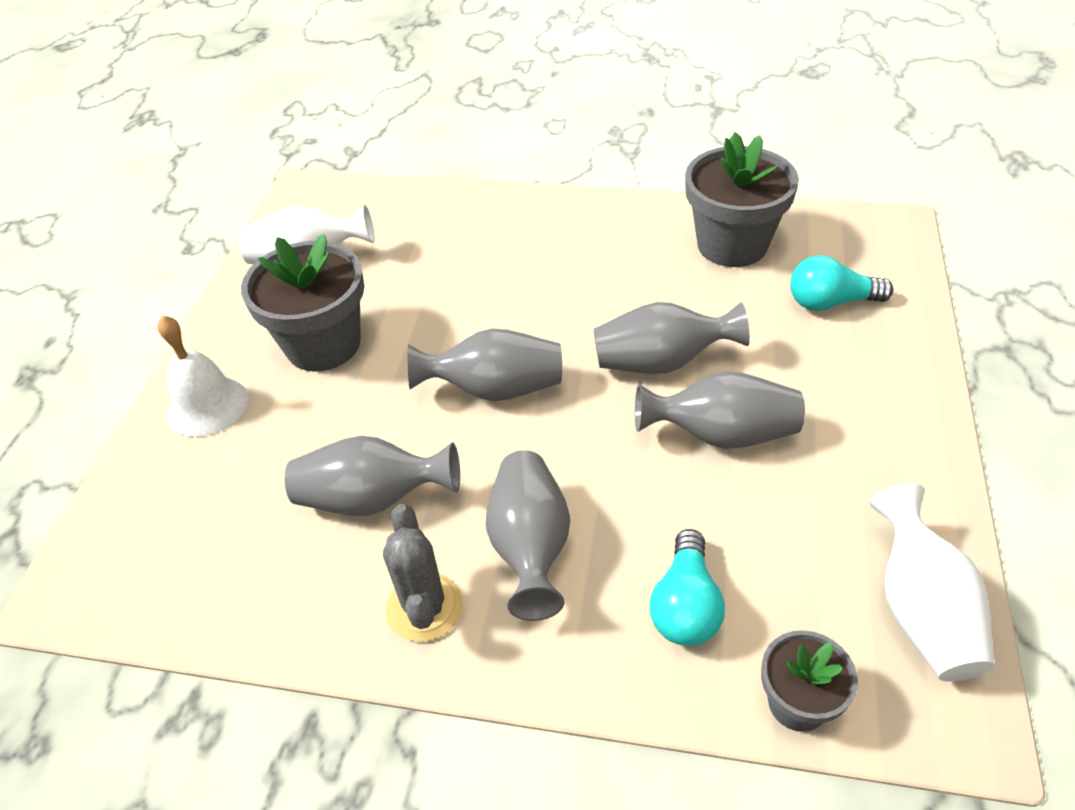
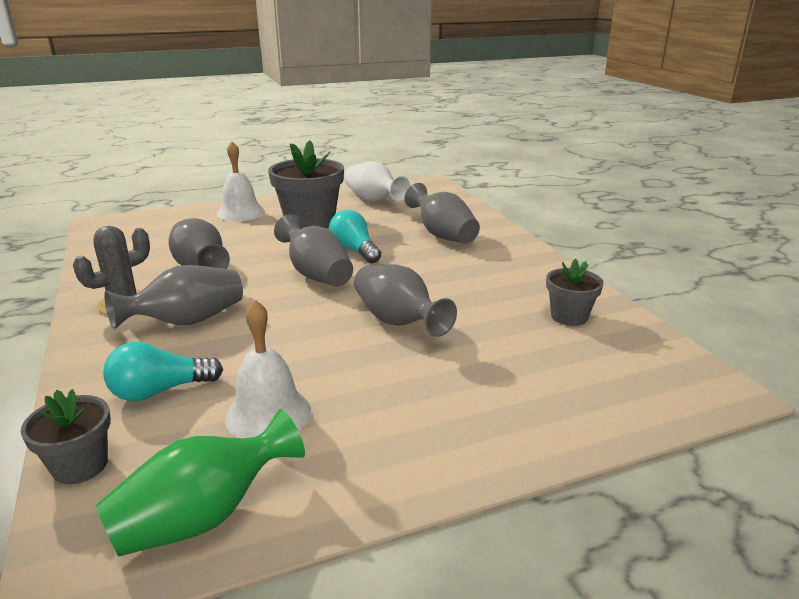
camera: 55 degrees right, 20 degrees down
grey vase [635,371,805,449] -> grey vase moved to [405,183,480,244]
grey flower pot [685,132,799,267] -> grey flower pot [546,259,604,326], size x0.55
turquoise light bulb [790,255,893,311] -> turquoise light bulb moved to [329,210,381,263]
white vase [870,483,995,682] -> green vase [95,409,305,557]
none -> white bell [225,299,311,438]

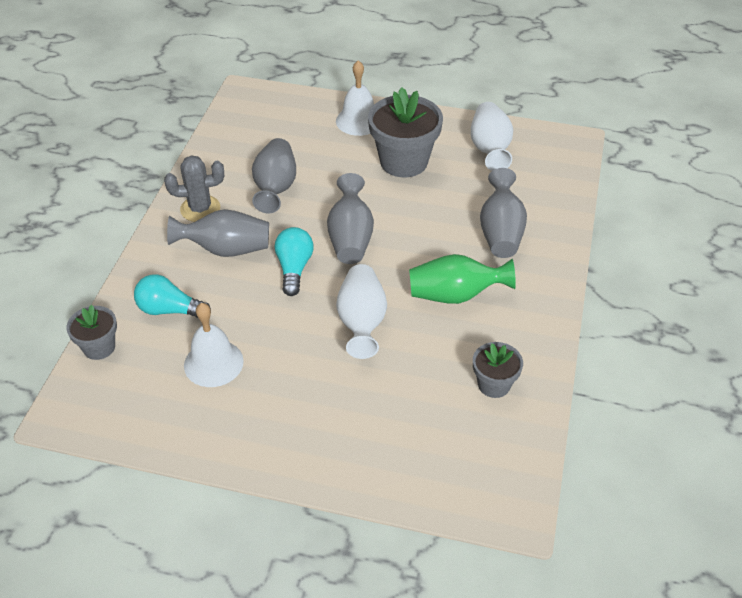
camera: 35 degrees right, 20 degrees up
green vase [95,409,305,557] -> green vase moved to [409,254,516,304]
turquoise light bulb [329,210,381,263] -> turquoise light bulb moved to [275,227,313,296]
grey vase [354,264,457,337] -> white vase [336,264,387,359]

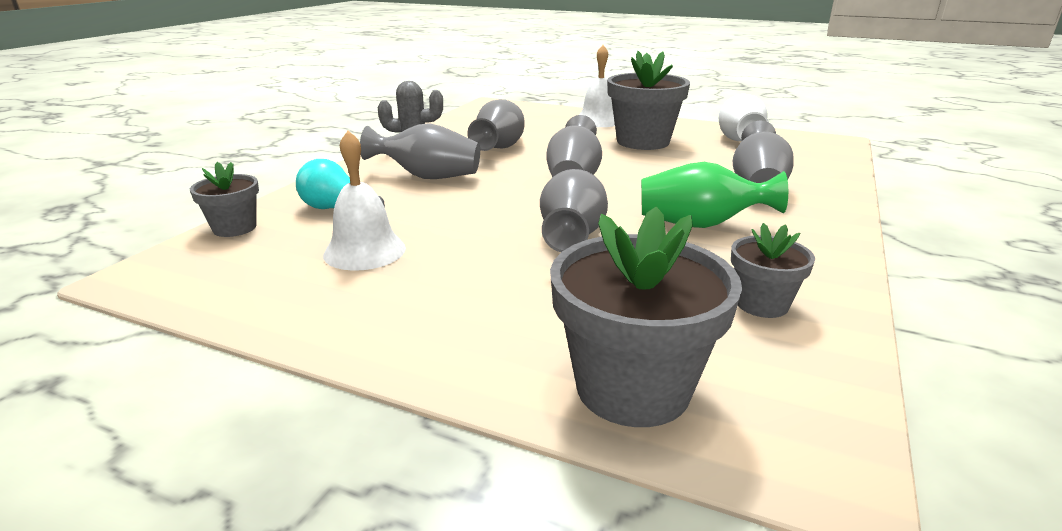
camera: 10 degrees right, 20 degrees down
turquoise light bulb [275,227,313,296] -> none
white vase [336,264,387,359] -> grey vase [540,169,608,252]
none -> grey flower pot [550,206,742,427]

